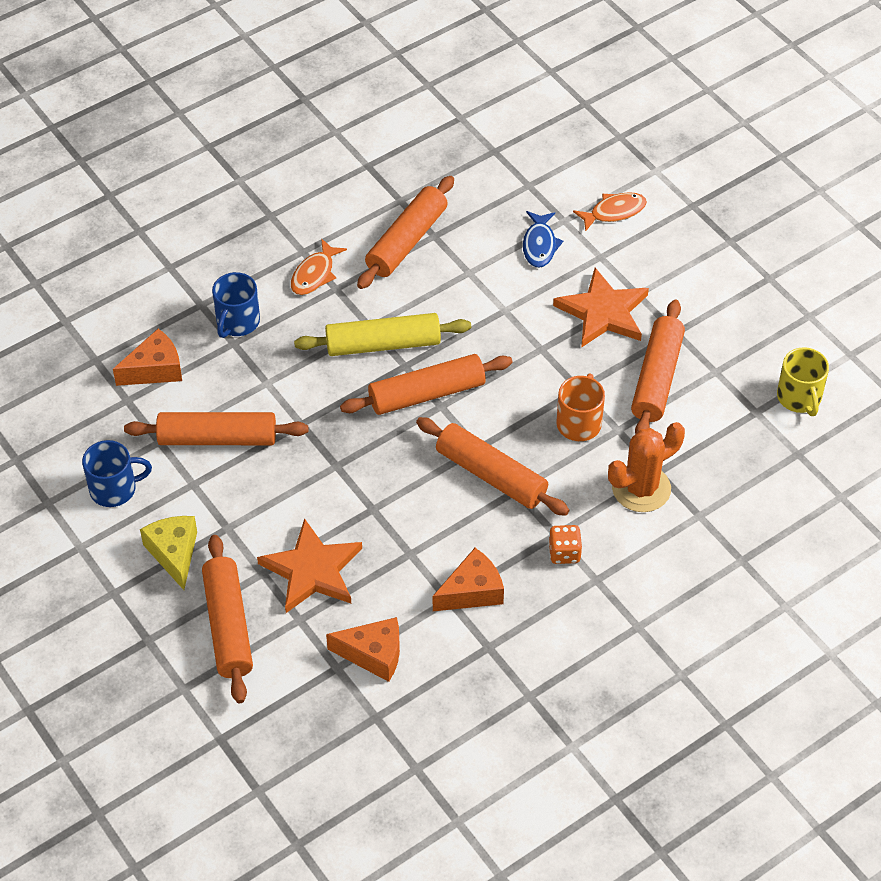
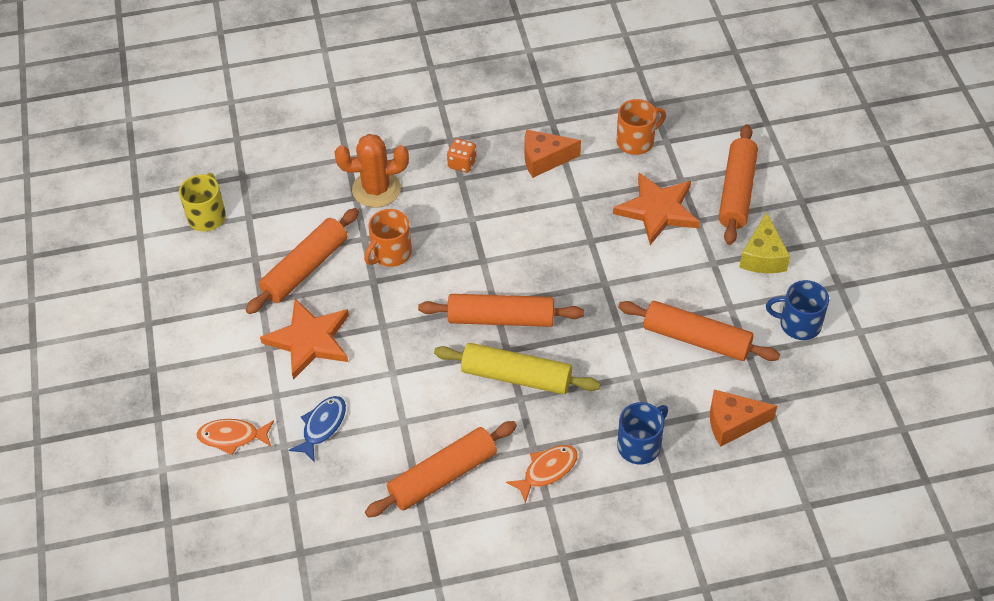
camera: 155 degrees left, 0 degrees up
orange cheese [326,617,400,682] -> orange mug [617,99,666,155]
orange rolling pin [416,417,569,516] -> none

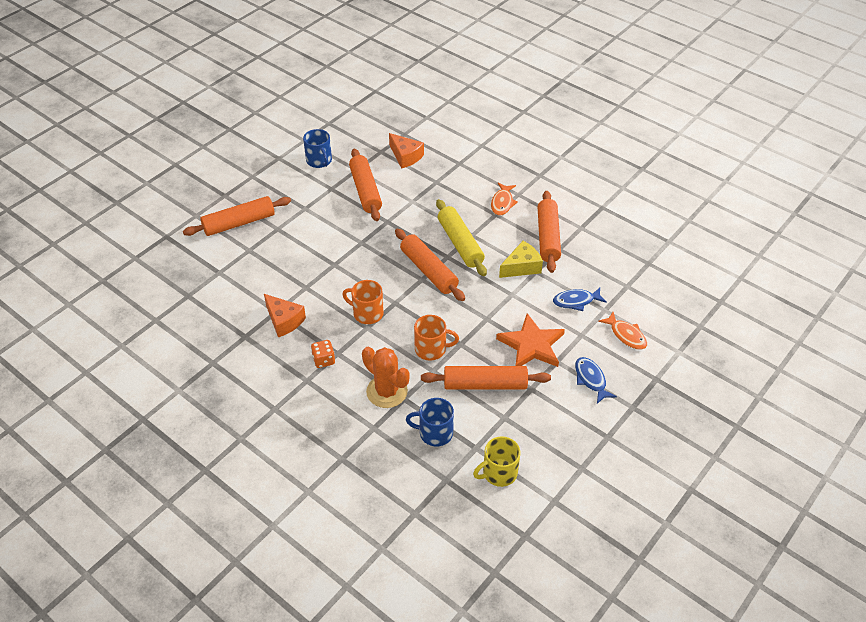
camera: 130 degrees left, 5 degrees down
orange rolling pin [365,421,517,517] -> orange rolling pin turned 75 degrees clockwise [537,191,561,273]
orange fish [506,445,578,503] -> orange fish turned 90 degrees counterclockwise [491,183,518,215]
orange star [613,173,700,245] -> none
orange mug [617,99,666,155] -> orange mug moved to [342,280,384,324]
blue mug [617,402,668,464] -> blue mug moved to [406,398,454,446]
yellow cheese [739,212,790,273] -> yellow cheese moved to [499,241,543,278]
none -> blue fish [575,357,617,404]

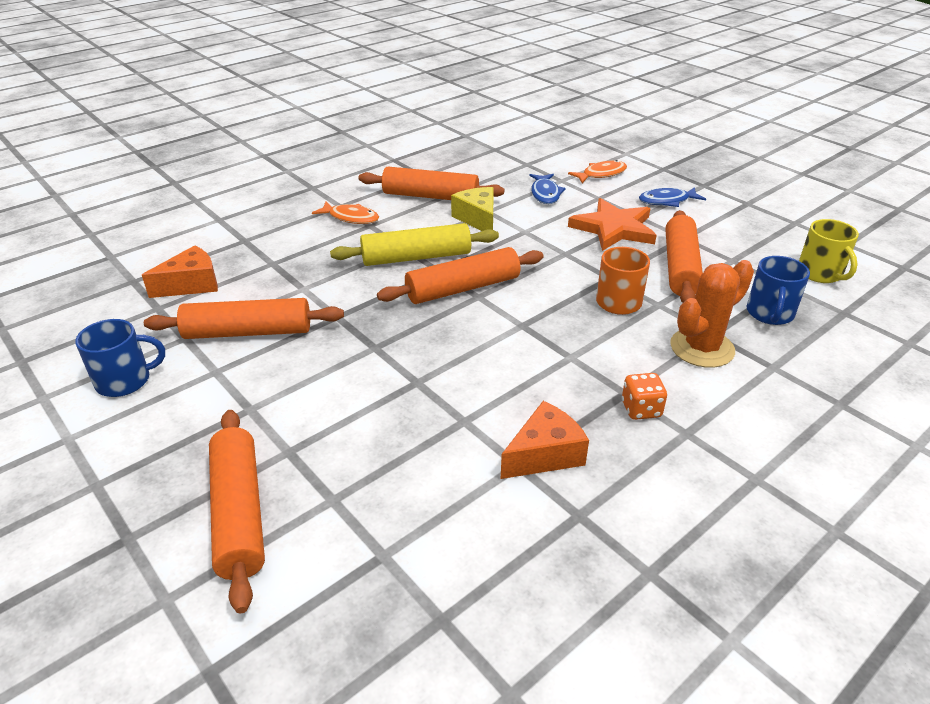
camera: 80 degrees left, 10 degrees down
orange mug [342,280,384,324] -> none

